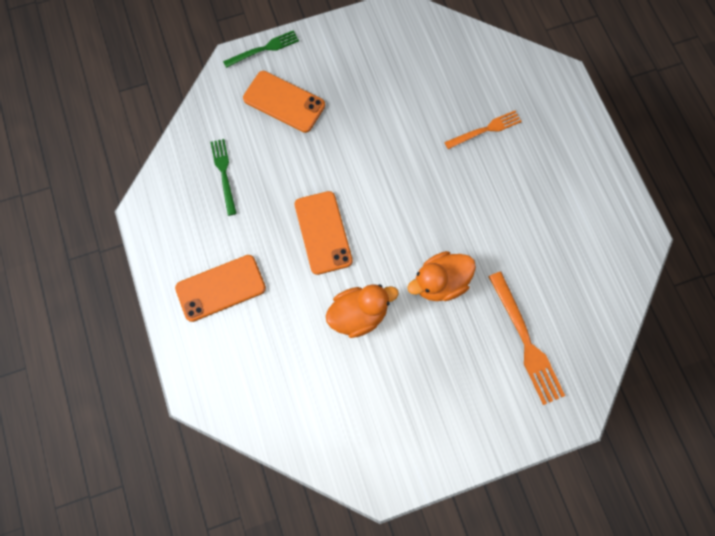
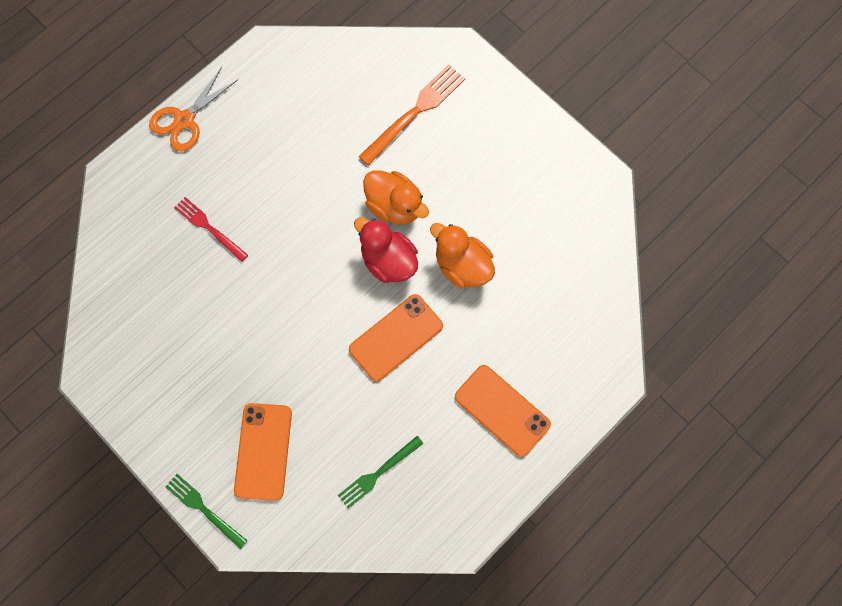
camera: 115 degrees left, 0 degrees up
orange fork [444,111,522,149] -> red fork [174,197,248,262]
none -> orange scissors [149,67,238,152]
none -> red duck [354,217,418,283]

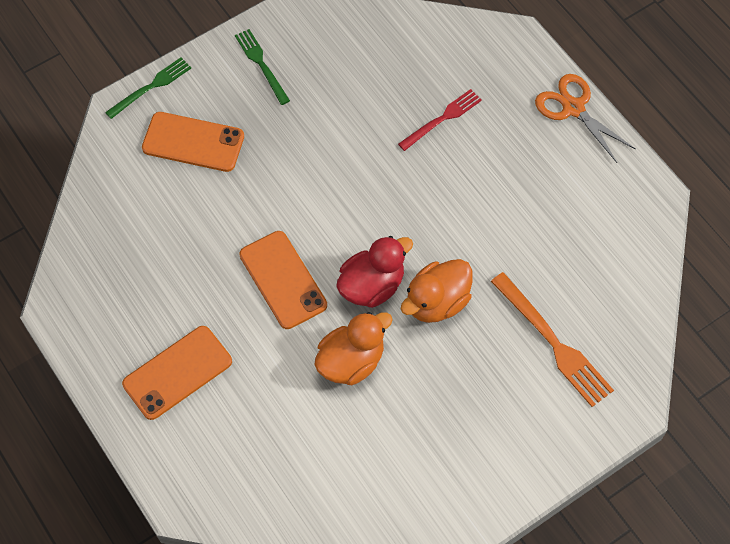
camera: 100 degrees right, 10 degrees down
green fork [338,436,424,509] -> green fork moved to [235,29,290,105]

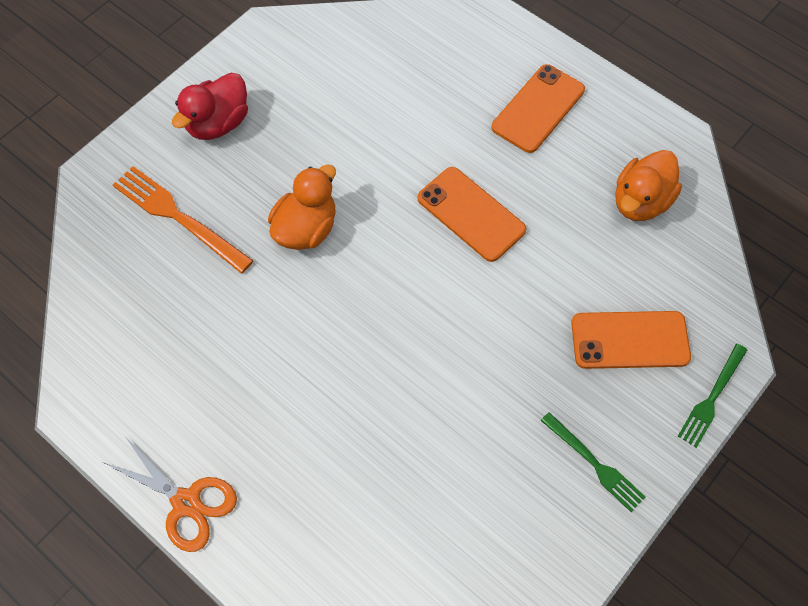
camera: 165 degrees right, 0 degrees up
orange duck [314,312,393,385] -> orange duck moved to [615,150,682,221]
red duck [336,236,413,308] -> red duck moved to [172,73,248,140]
red fork [398,89,482,151] -> none

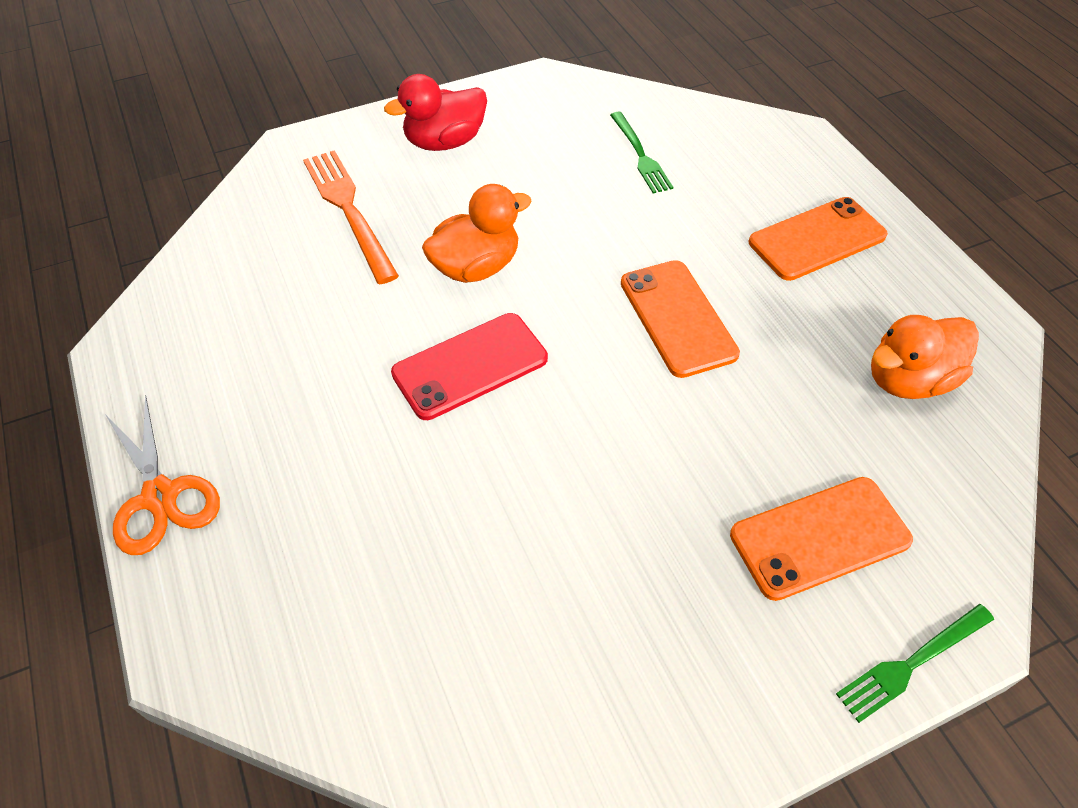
camera: 25 degrees right, 10 degrees down
green fork [540,412,645,512] -> green fork moved to [610,112,673,193]
orange phone [571,311,691,369] -> orange phone turned 45 degrees counterclockwise [730,477,913,601]
none -> red phone [391,313,548,420]

